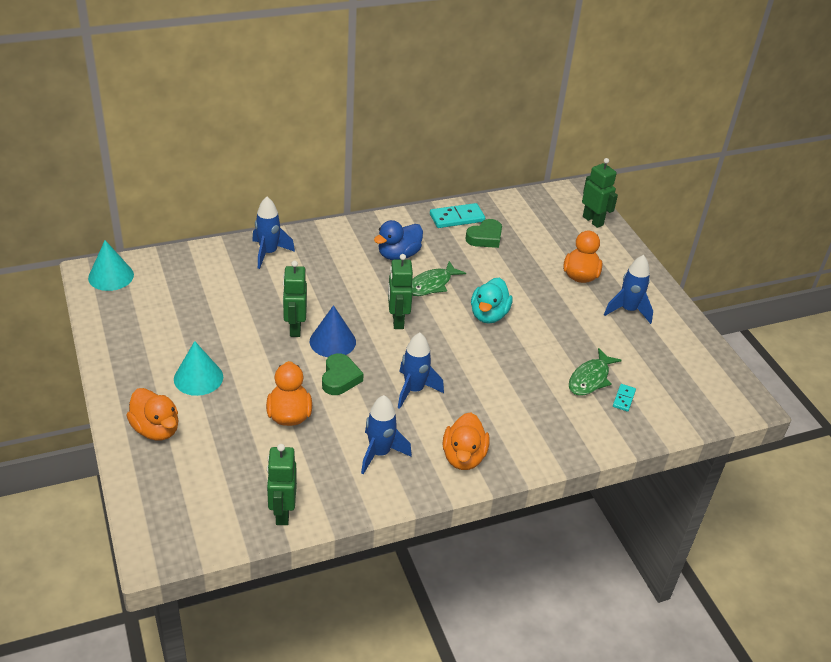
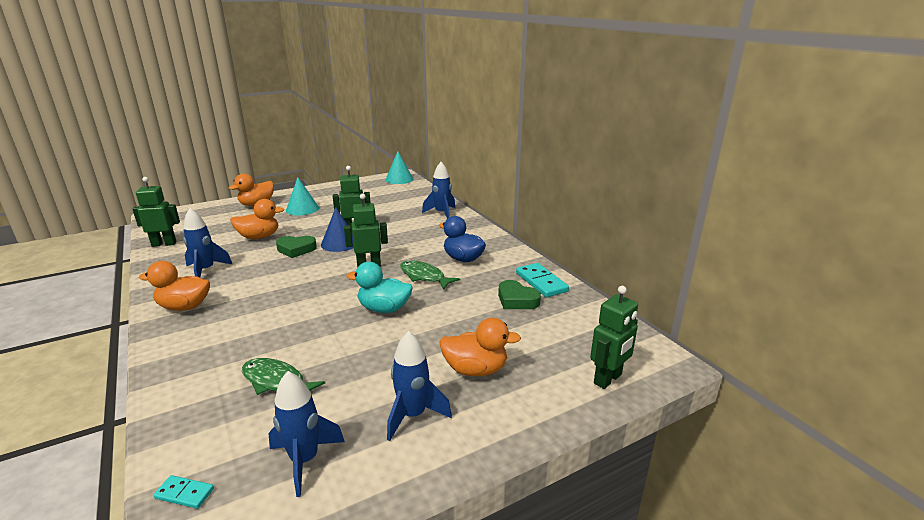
camera: 85 degrees right, 15 degrees down
blue rocket [398,333,444,409] -> blue rocket moved to [268,371,345,497]
turquoise domino [613,384,636,412] -> turquoise domino moved to [153,475,214,509]

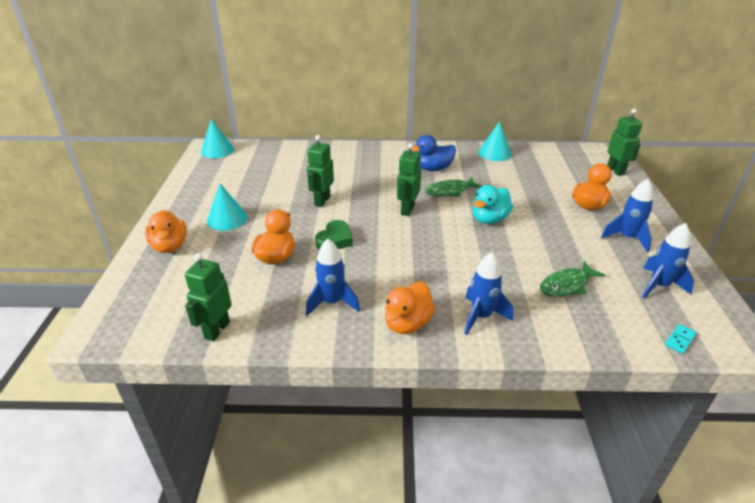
camera: 60 degrees left, 10 degrees up
blue cone [321,208,354,252] -> none
blue rocket [422,162,455,219] -> blue rocket moved to [464,252,513,335]
green heart [498,280,541,309] -> none
turquoise domino [516,263,569,297] -> turquoise cone [478,121,512,161]

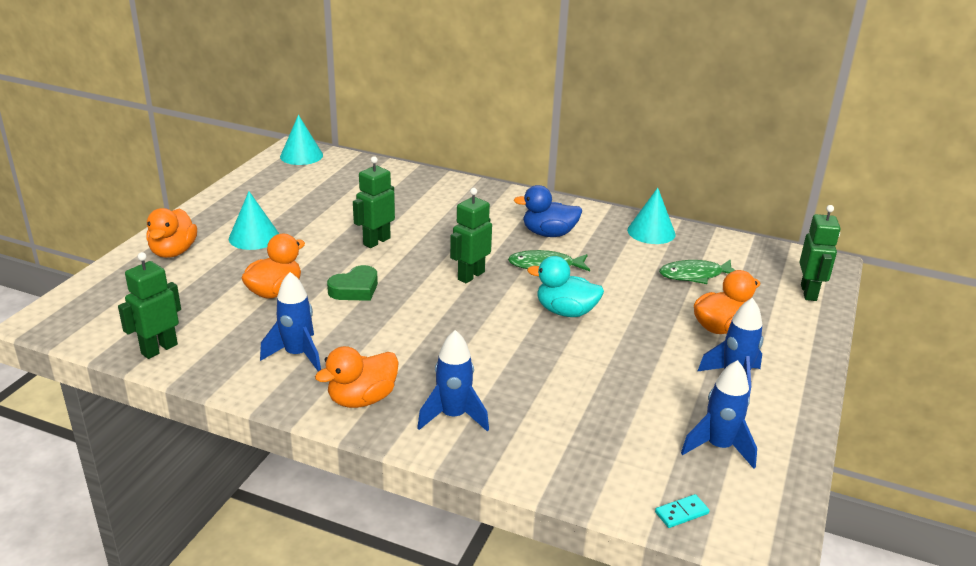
camera: 20 degrees right, 5 degrees down
turquoise duck [473,185,513,224] -> turquoise duck turned 45 degrees clockwise [527,256,604,317]
green fish [540,261,605,297] -> green fish moved to [659,260,735,284]

